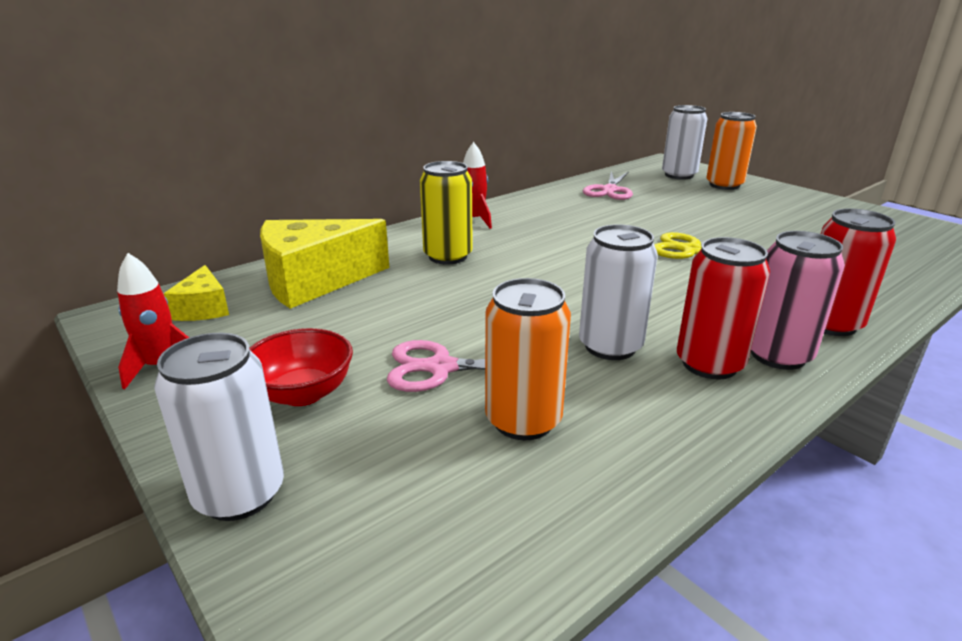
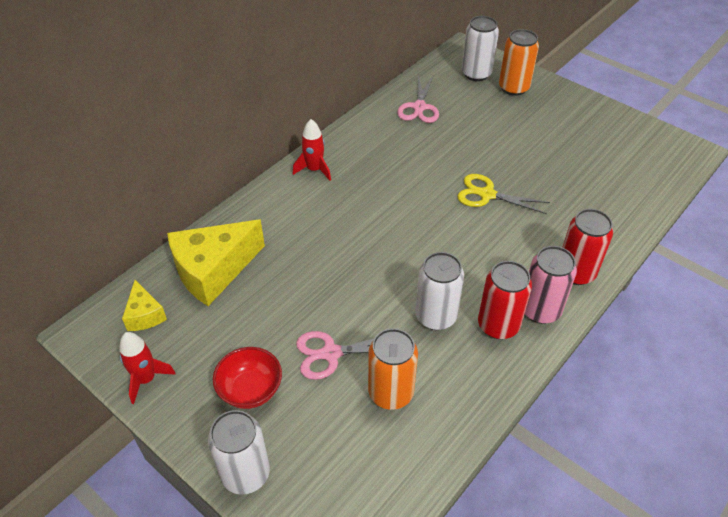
camera: 10 degrees left, 20 degrees up
yellow can [420,161,473,265] -> none

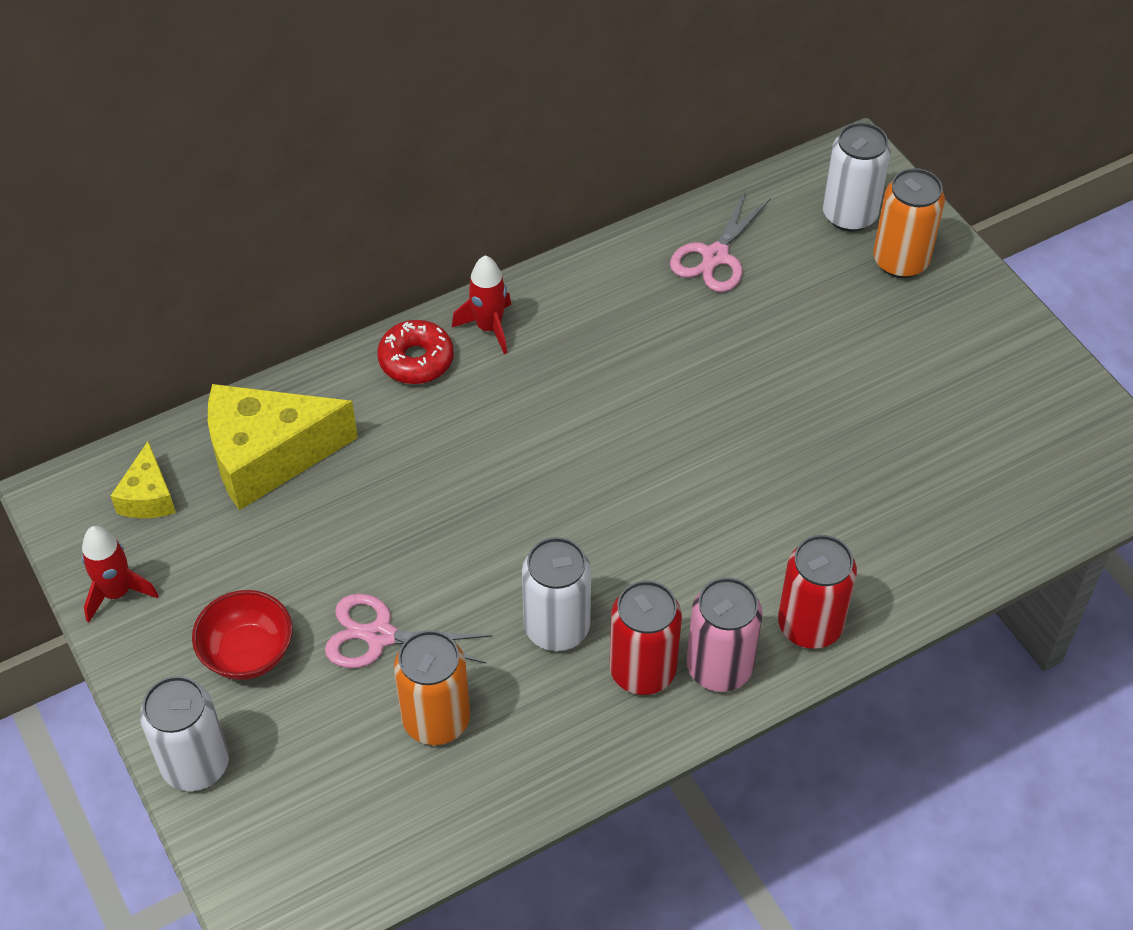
camera: 20 degrees right, 5 degrees up
yellow scissors [457,174,550,214] -> none
none -> red donut [377,320,454,384]

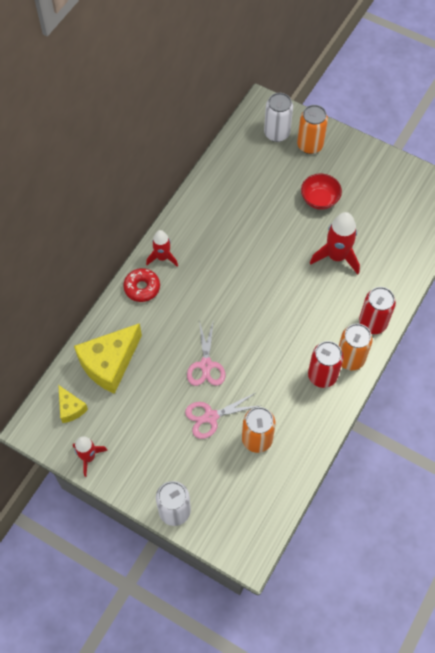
camera: 30 degrees left, 10 degrees up
red bowl [192,590,292,680] -> red bowl moved to [301,174,342,210]
white can [522,537,591,651] -> none
pink scissors [670,190,771,292] -> pink scissors moved to [187,321,226,386]
pink can [687,577,763,692] -> orange can [339,323,373,371]
none -> red rocket [310,212,360,274]

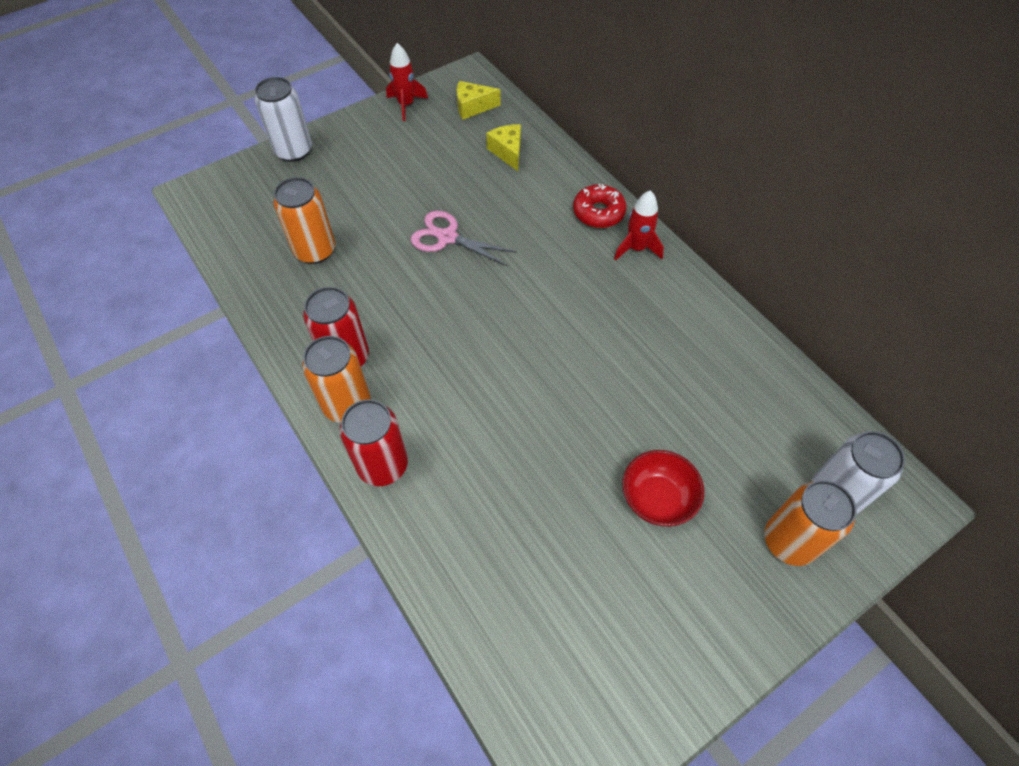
camera: 115 degrees right, 5 degrees down
yellow cheese [74,323,142,394] -> yellow cheese [486,124,521,171], size x0.51
pink scissors [185,393,262,439] -> none
red rocket [310,212,360,274] -> none

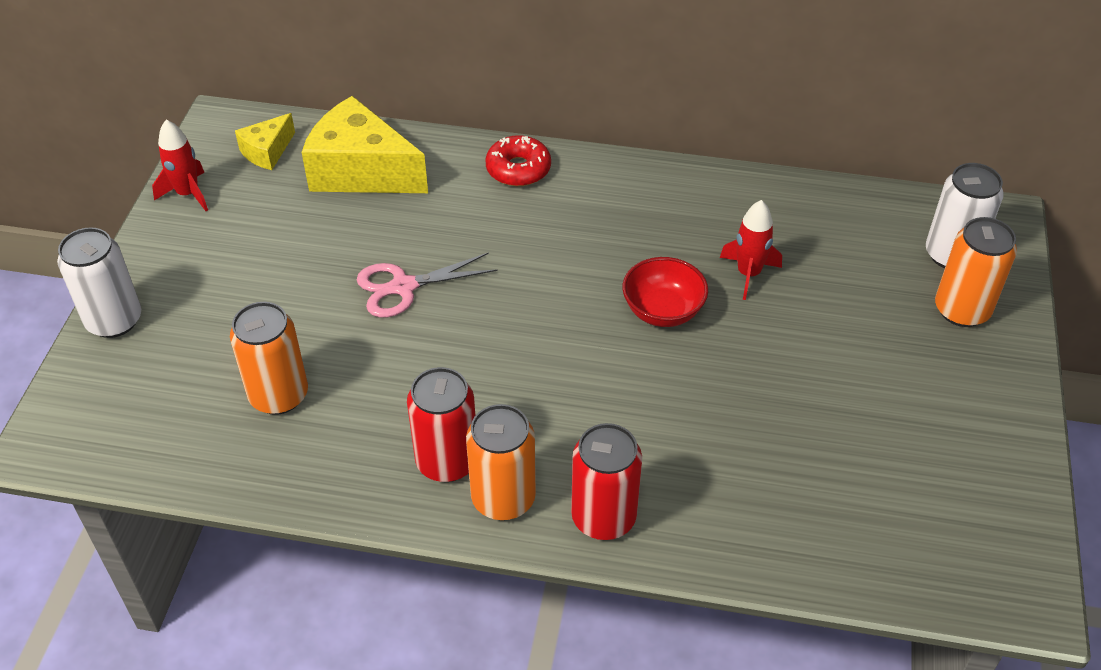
camera: 45 degrees left, 10 degrees down
yellow cheese [486,124,521,171] -> yellow cheese [302,96,428,193], size x1.97
red rocket [614,191,664,261] -> red rocket moved to [720,200,782,300]
red bowl [622,450,705,526] -> red bowl moved to [623,257,708,327]

